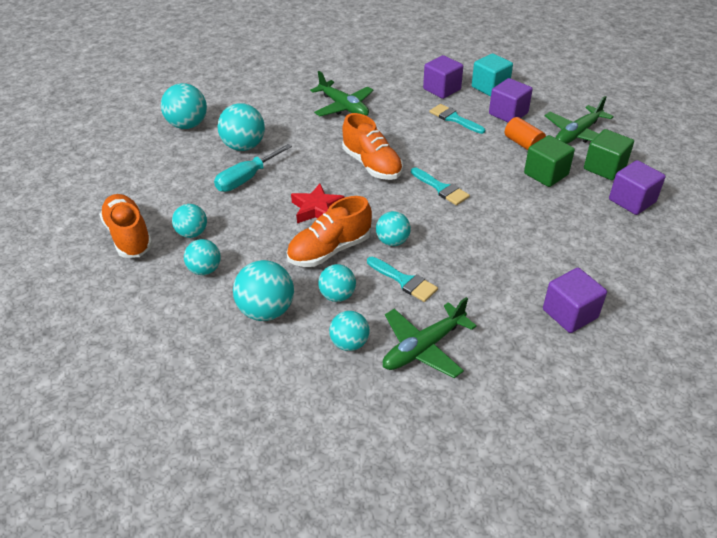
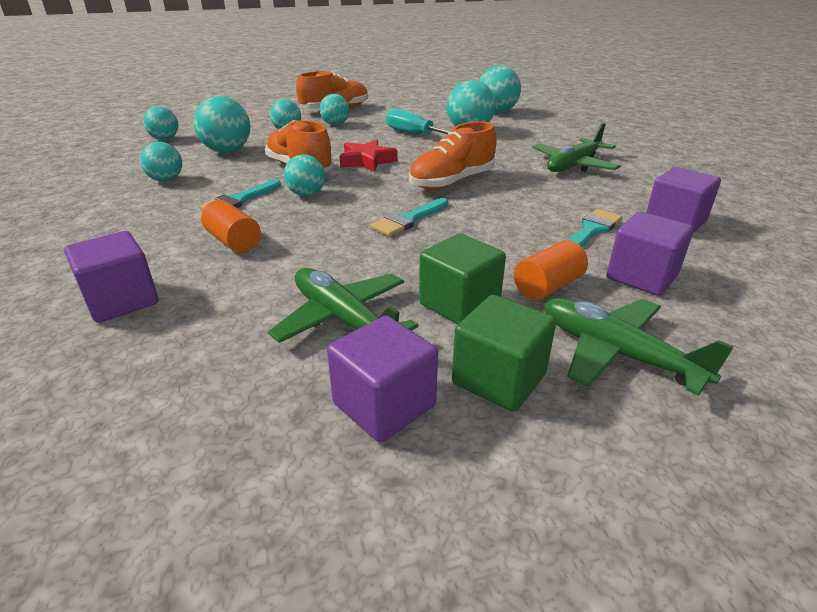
camera: 85 degrees right, 10 degrees down
turquoise ball [318,264,356,302] -> turquoise ball moved to [143,106,178,140]
green plane [383,297,477,378] -> green plane moved to [268,268,418,343]
turquoise cube [472,53,513,96] -> none
none -> orange cylinder [201,200,261,253]

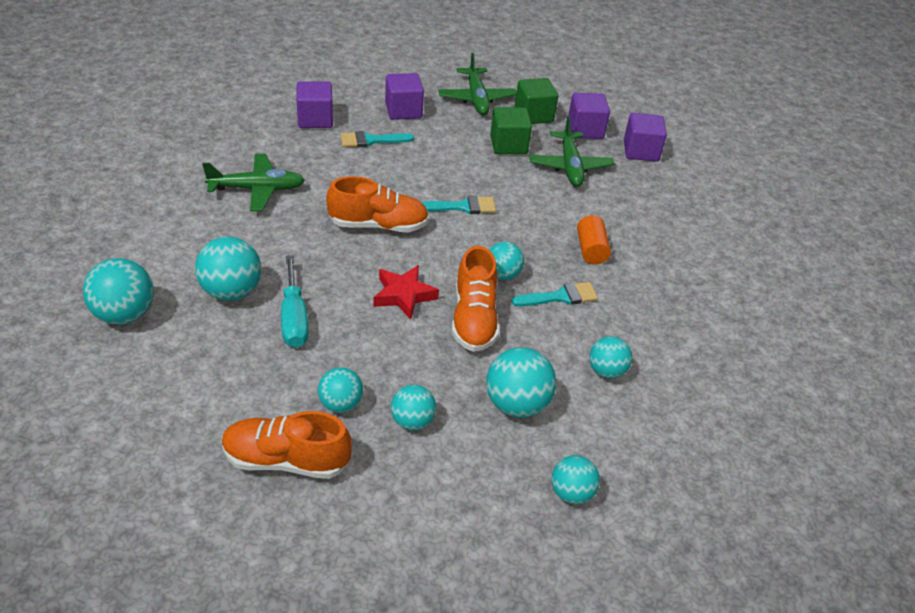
camera: 145 degrees left, 10 degrees up
purple cube [64,231,158,323] -> purple cube moved to [624,113,667,162]
orange cylinder [514,240,588,300] -> none

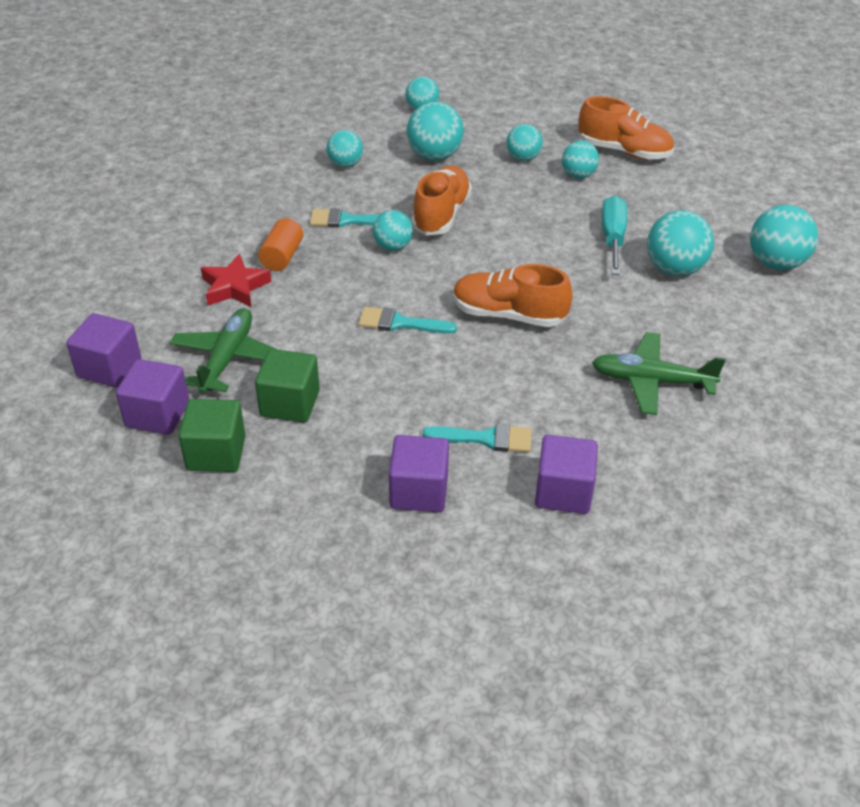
camera: 160 degrees left, 0 degrees up
red star [373,265,439,320] -> red star moved to [201,254,271,307]
green plane [438,52,516,115] -> none

